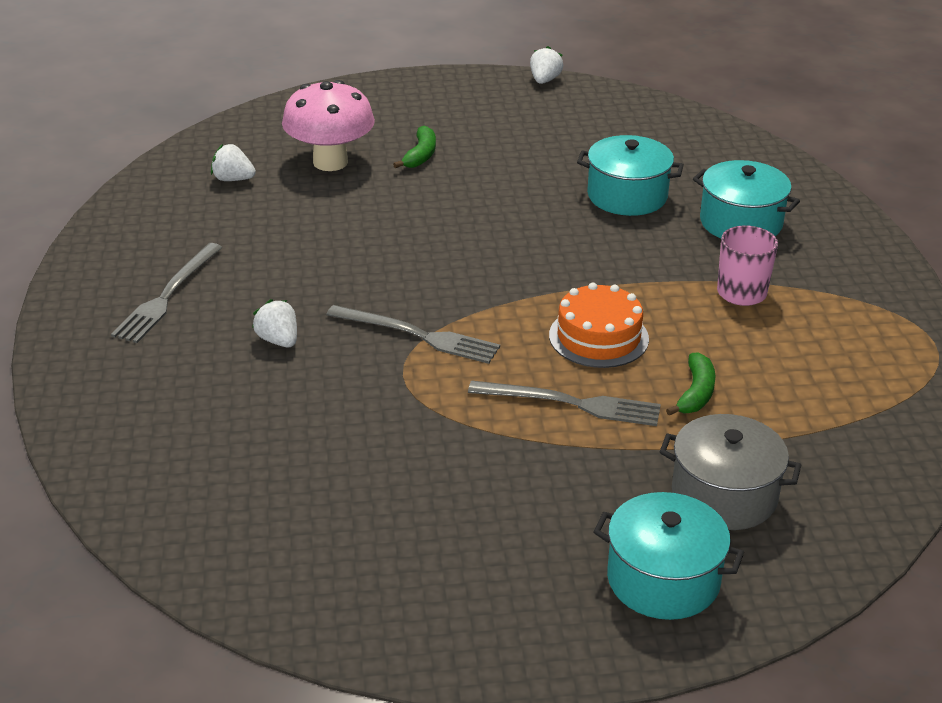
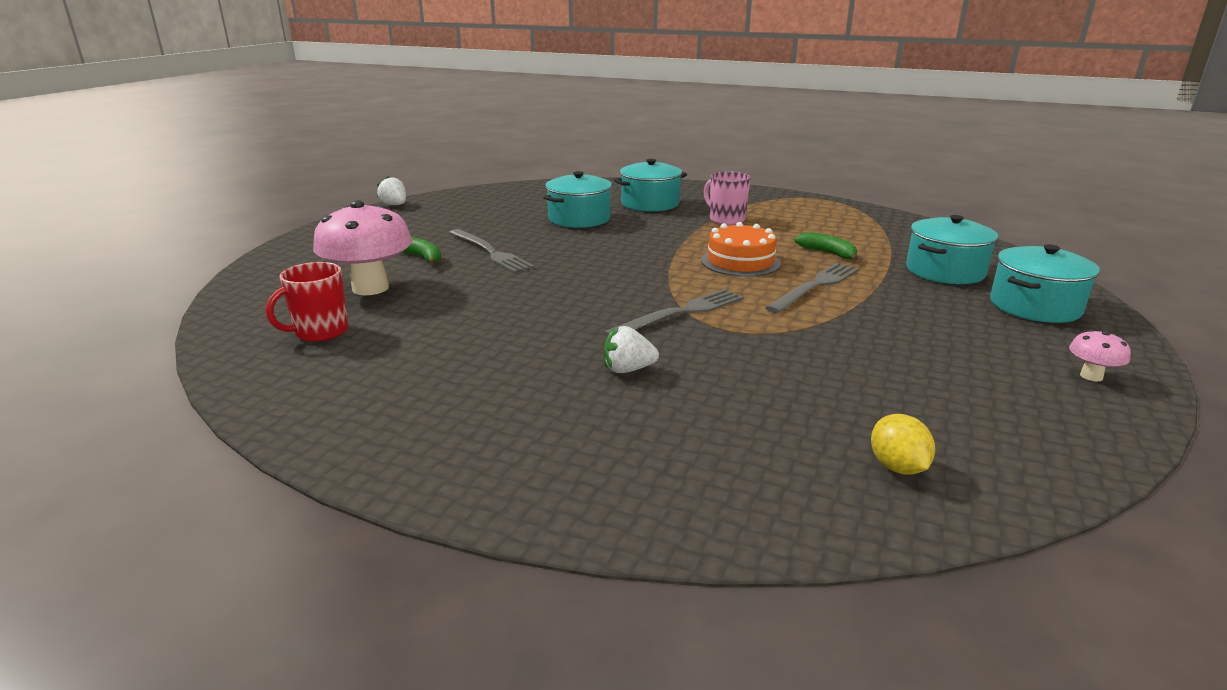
camera: 60 degrees left, 10 degrees down
grey fork [111,243,223,343] -> grey fork moved to [449,229,535,273]
white strawberry [211,144,256,181] -> red mug [266,262,349,342]
grey pot [660,414,801,530] -> turquoise pot [906,215,998,284]
none -> yellow lemon [871,414,935,475]
none -> pink mushroom [1069,330,1131,382]

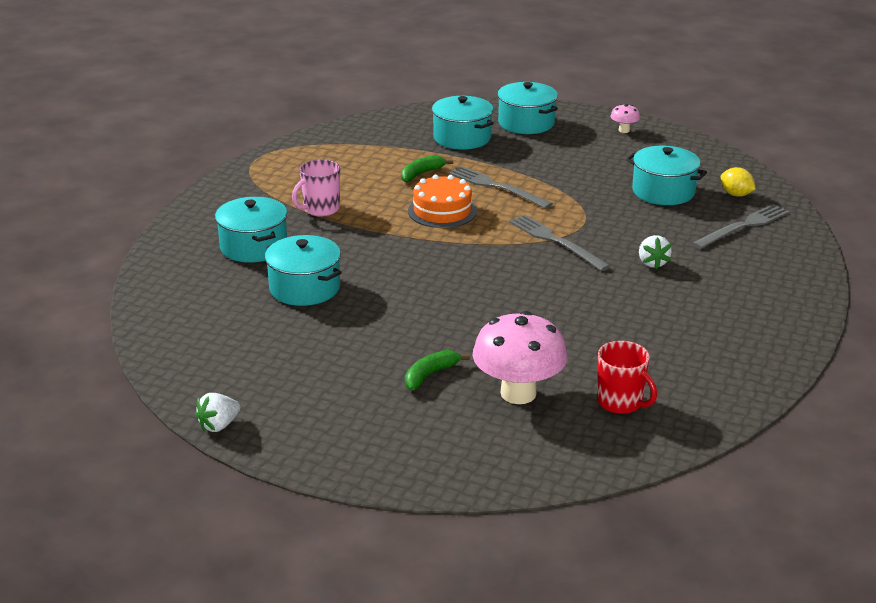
camera: 90 degrees left, 5 degrees up
grey fork [449,229,535,273] -> grey fork moved to [692,204,790,249]
yellow lemon [871,414,935,475] -> yellow lemon turned 60 degrees clockwise [721,167,756,197]
none -> turquoise pot [626,146,707,205]

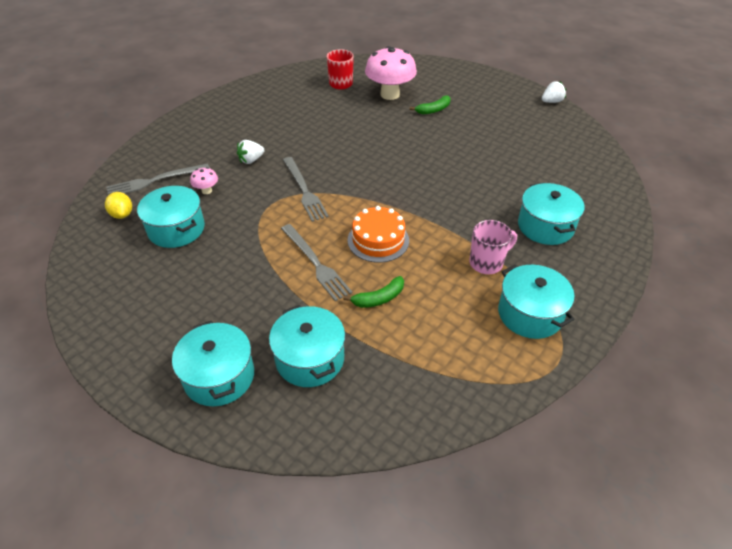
camera: 165 degrees left, 15 degrees up
turquoise pot [265,235,342,306] -> turquoise pot moved to [498,265,575,339]
pink mushroom [610,104,640,133] -> pink mushroom moved to [190,167,218,194]
white strawberry [639,235,672,269] -> white strawberry turned 135 degrees counterclockwise [237,140,264,164]

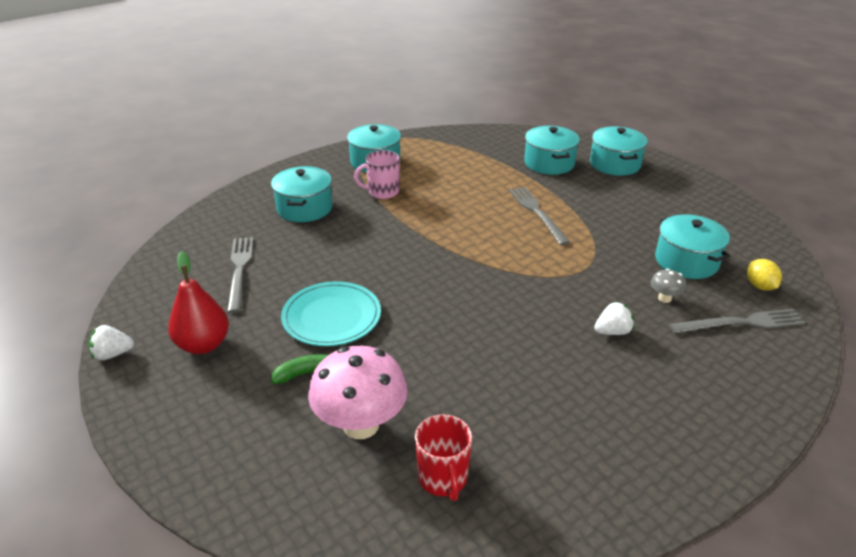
camera: 165 degrees left, 10 degrees down
pink mushroom [190,167,218,194] -> grey mushroom [651,269,686,303]
grey fork [283,157,329,222] -> grey fork moved to [227,237,253,313]
green banana [343,276,404,308] -> none
orange cake [348,206,409,263] -> none
none -> red pear [168,251,229,354]
none -> turquoise plate [281,281,381,346]

